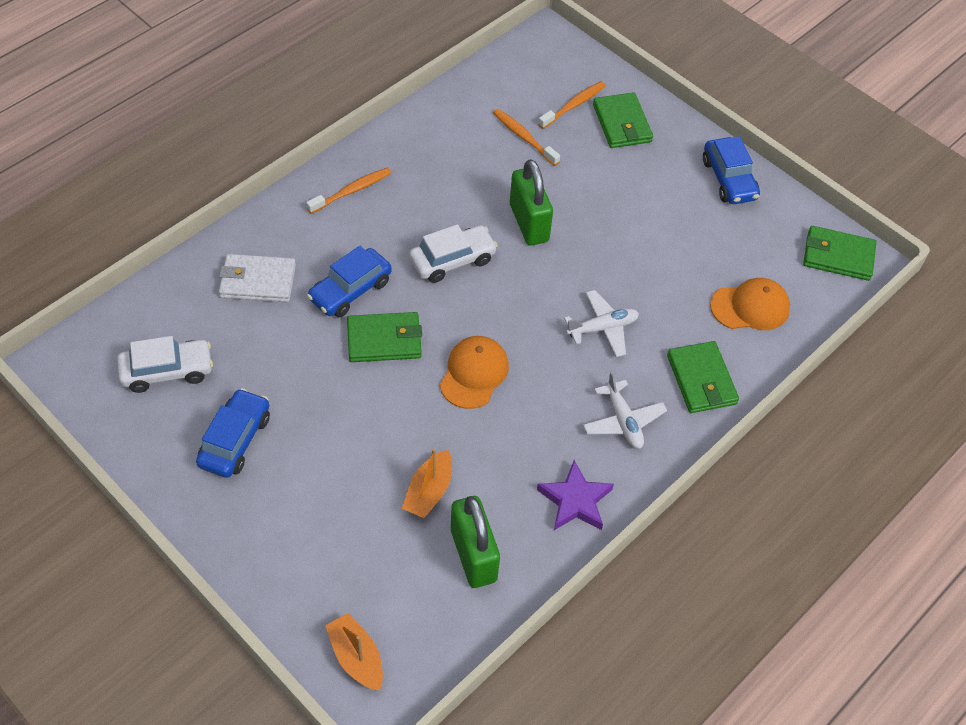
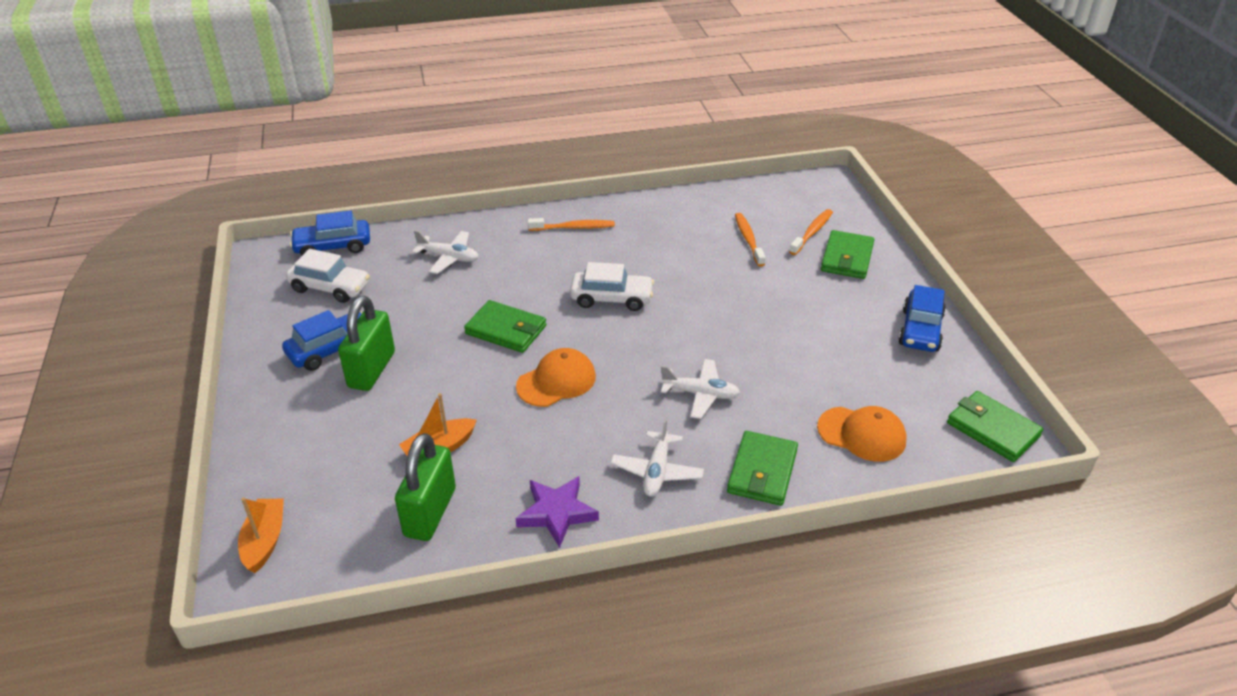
camera: 35 degrees right, 15 degrees down
white wallet [219,254,296,302] -> white plane [412,230,478,274]
blue car [307,246,392,317] -> blue car moved to [290,211,370,256]
green padlock [510,159,553,246] -> green padlock moved to [338,296,395,391]
orange toothbrush [538,81,606,129] -> orange toothbrush turned 45 degrees counterclockwise [789,209,833,255]

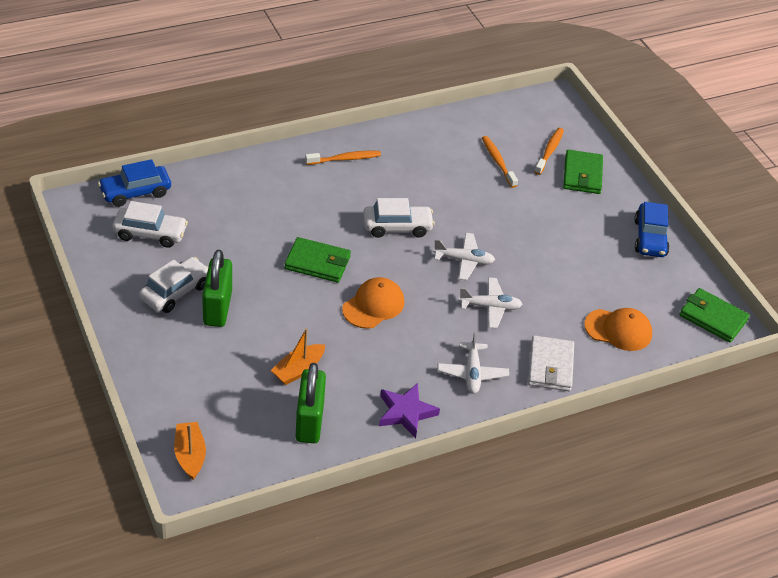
camera: 15 degrees left, 5 degrees up
blue car [282,310,363,371] -> white car [139,257,209,313]
white plane [412,230,478,274] -> white plane moved to [433,233,495,281]
green wallet [727,431,798,506] -> white wallet [528,335,574,391]

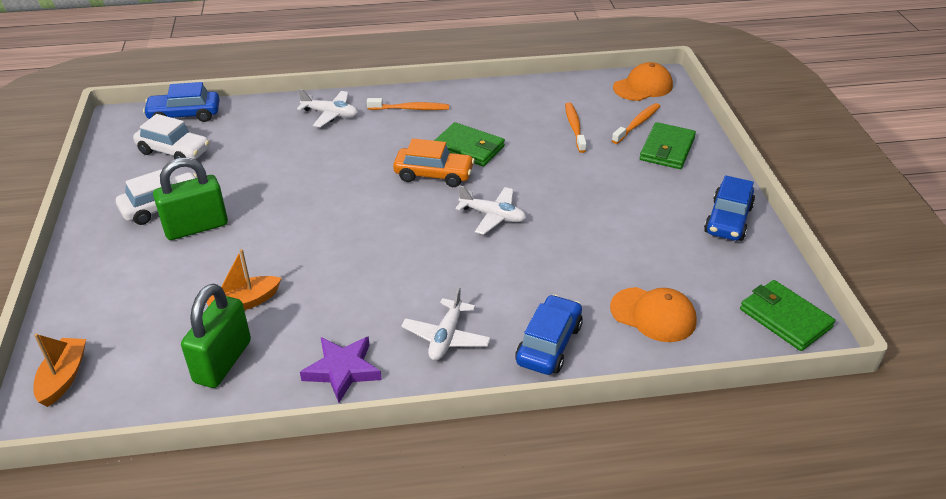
camera: 20 degrees right, 5 degrees down
green padlock [202,250,232,327] -> green padlock turned 45 degrees clockwise [153,157,228,240]
green wallet [284,237,351,283] -> green wallet moved to [434,122,505,167]
orange cap [342,277,404,329] -> orange cap moved to [613,62,673,101]
white car [363,198,435,238] -> orange car [393,138,475,187]
white plane [458,277,522,329] -> white plane moved to [297,89,358,127]
white wallet [528,335,574,391] -> blue car [515,294,583,375]

